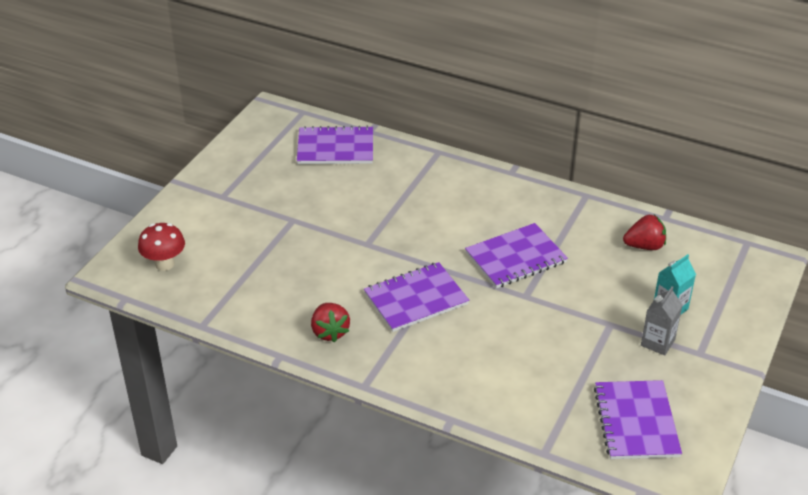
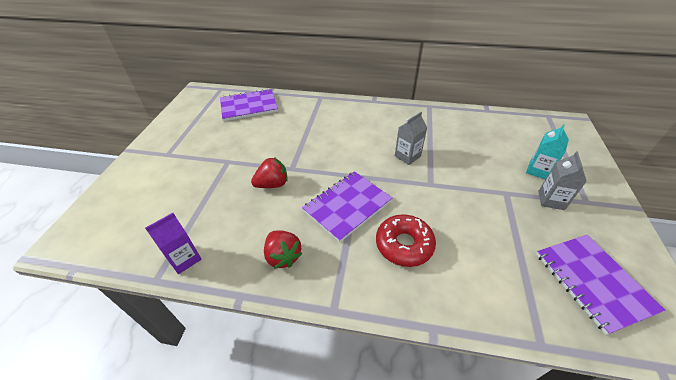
camera: 15 degrees left, 5 degrees up
red mushroom [138,223,185,271] -> none
purple notebook [465,223,568,288] -> grey carton [395,112,427,165]
red strawberry [623,215,666,250] -> red strawberry moved to [251,157,288,188]
none -> purple carton [145,213,202,274]
none -> red donut [376,214,436,267]

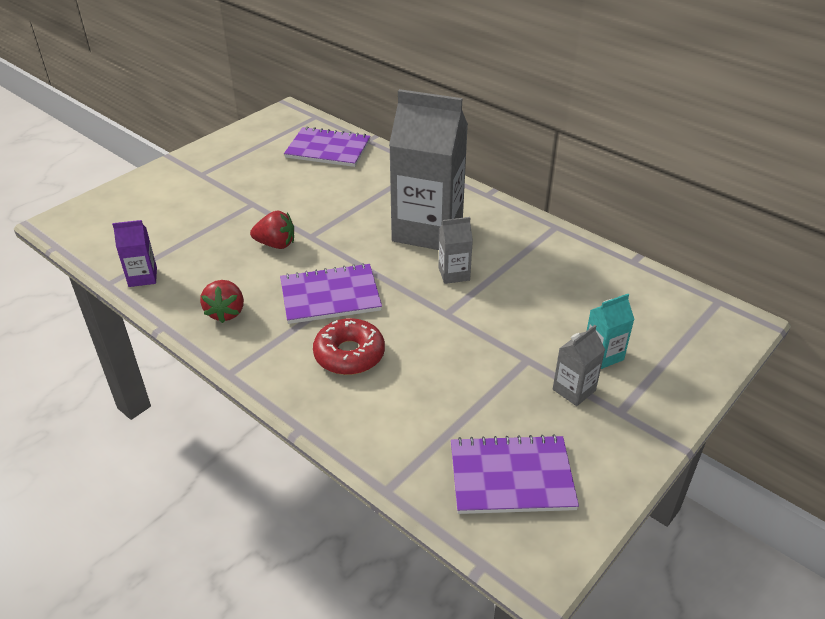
camera: 30 degrees right, 5 degrees down
purple notebook [536,235,665,335] -> purple notebook turned 75 degrees clockwise [451,434,579,514]
none -> grey carton [389,89,468,250]

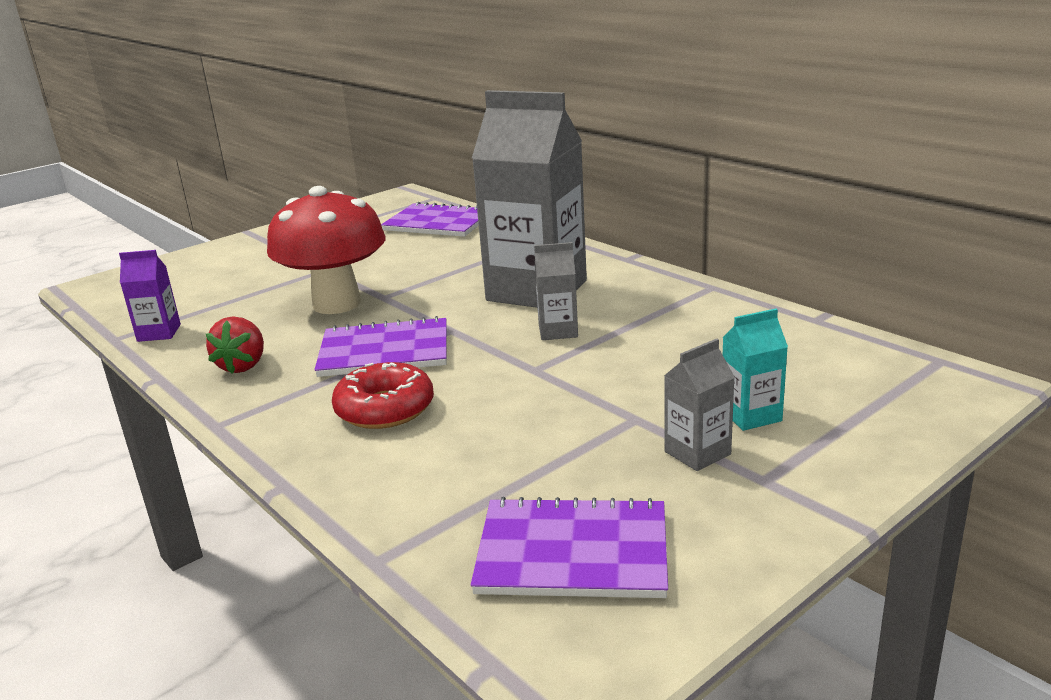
camera: 10 degrees right, 15 degrees down
red strawberry [250,211,294,249] -> red mushroom [267,186,385,314]

